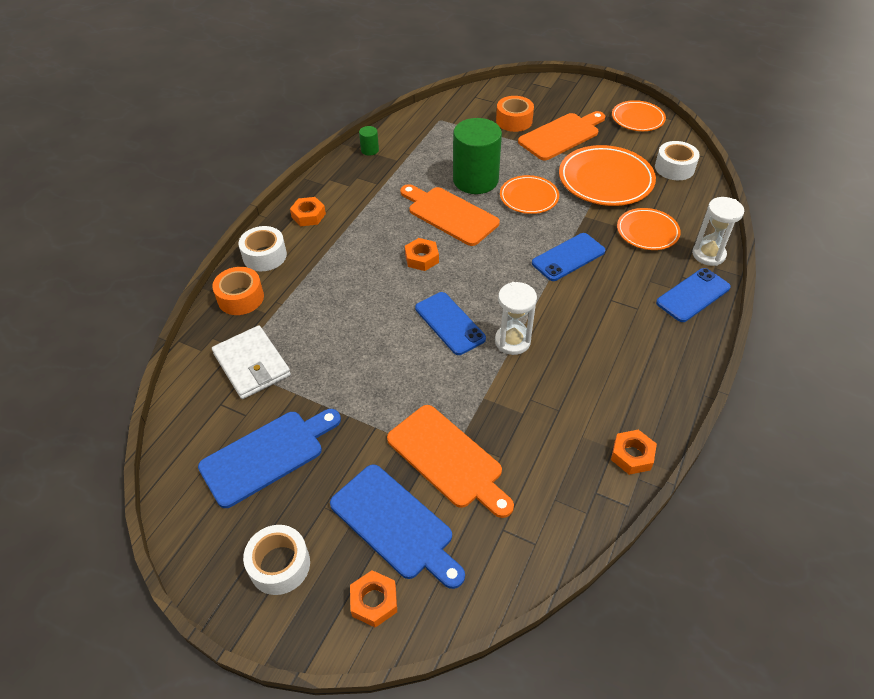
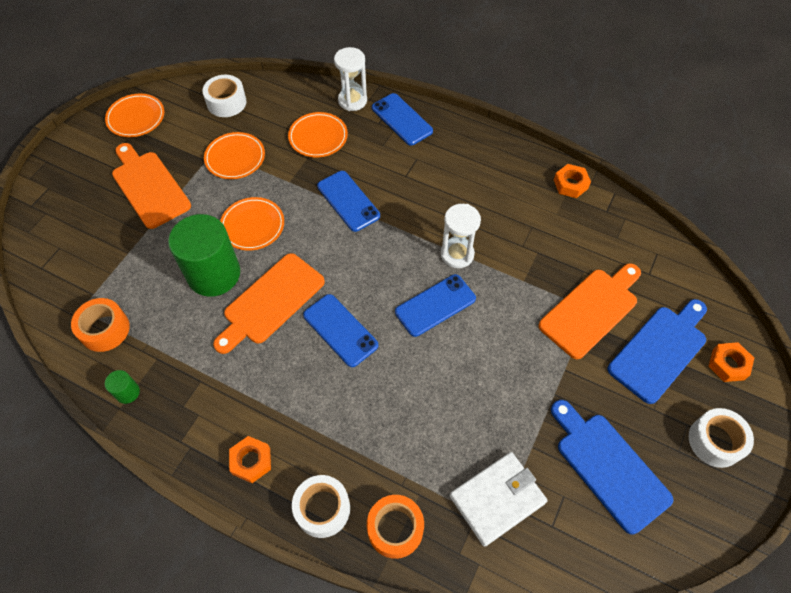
camera: 90 degrees left, 10 degrees up
orange nut [405,238,439,271] -> blue phone [303,294,378,367]
orange tape [496,96,534,132] -> orange tape moved to [71,298,130,352]
orange plate [559,145,656,206] -> orange plate [204,132,265,179], size x0.61

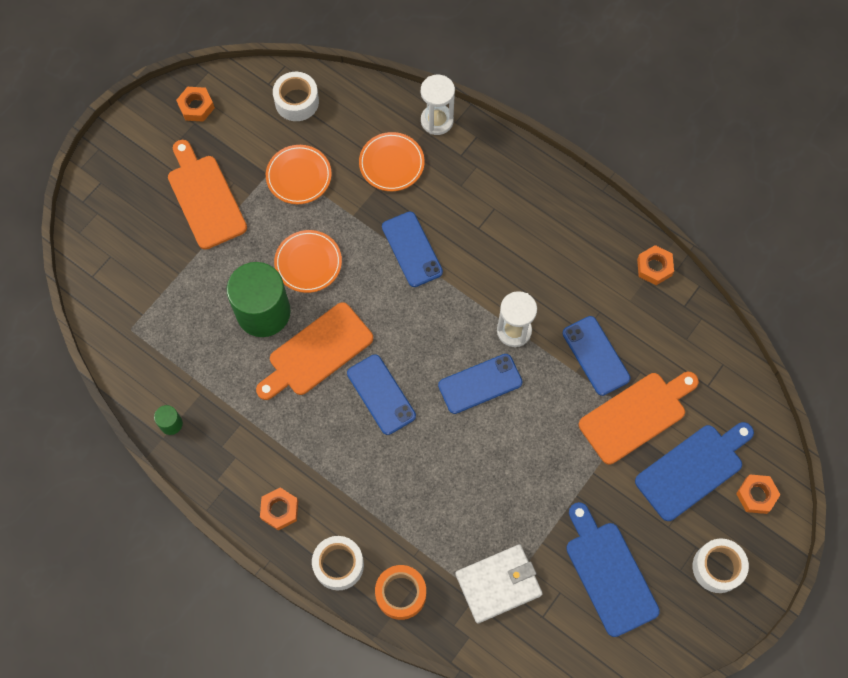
camera: 10 degrees right, 10 degrees up
orange tape [71,298,130,352] -> none
orange plate [105,94,164,137] -> orange nut [176,87,215,122]
blue phone [372,93,433,146] -> blue phone moved to [563,316,630,396]

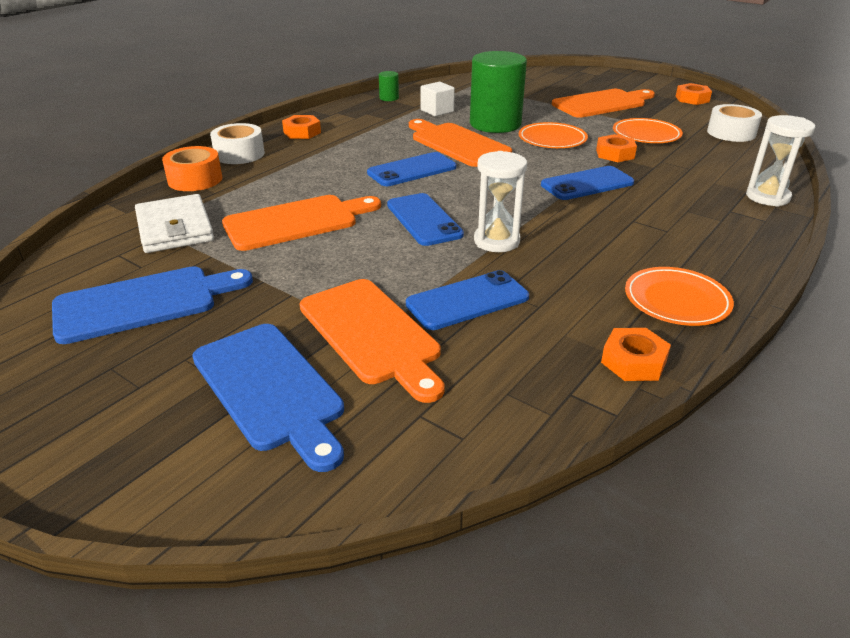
camera: 90 degrees right, 35 degrees down
orange plate [359,132,425,191] -> orange plate moved to [625,267,734,326]
white tape [693,539,749,593] -> none
orange nut [736,475,781,514] -> orange nut moved to [596,134,637,162]
none -> orange cutting board [222,195,381,251]
none -> white cube [421,82,455,116]

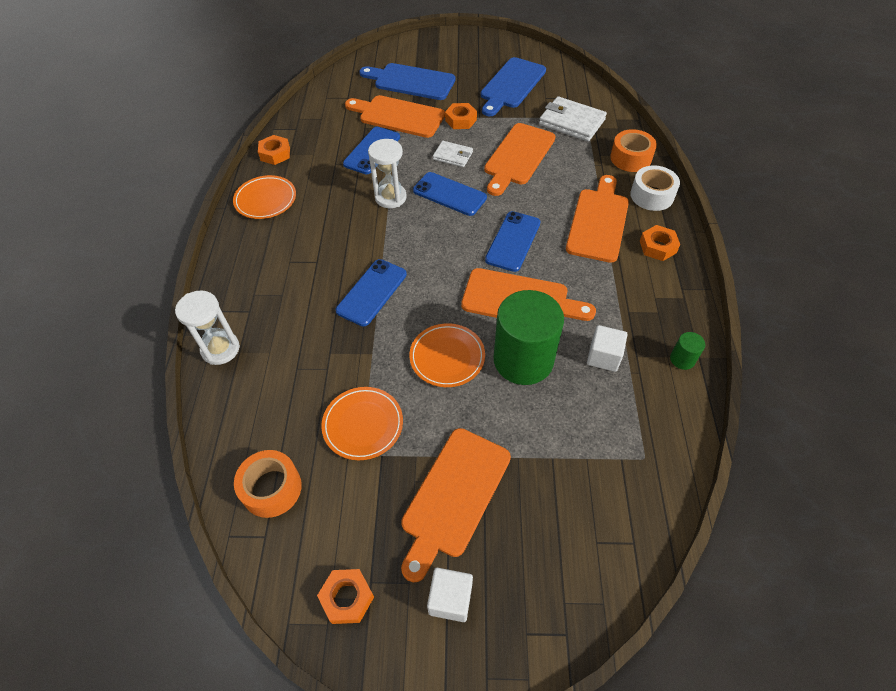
camera: 145 degrees right, 20 degrees up
orange nut [596,134,637,162] -> orange nut moved to [445,103,477,129]
white tape [707,104,762,142] -> orange tape [234,450,302,518]
none -> white cube [427,568,473,622]
none -> white wallet [433,141,473,167]
none -> orange cutting board [566,175,629,263]

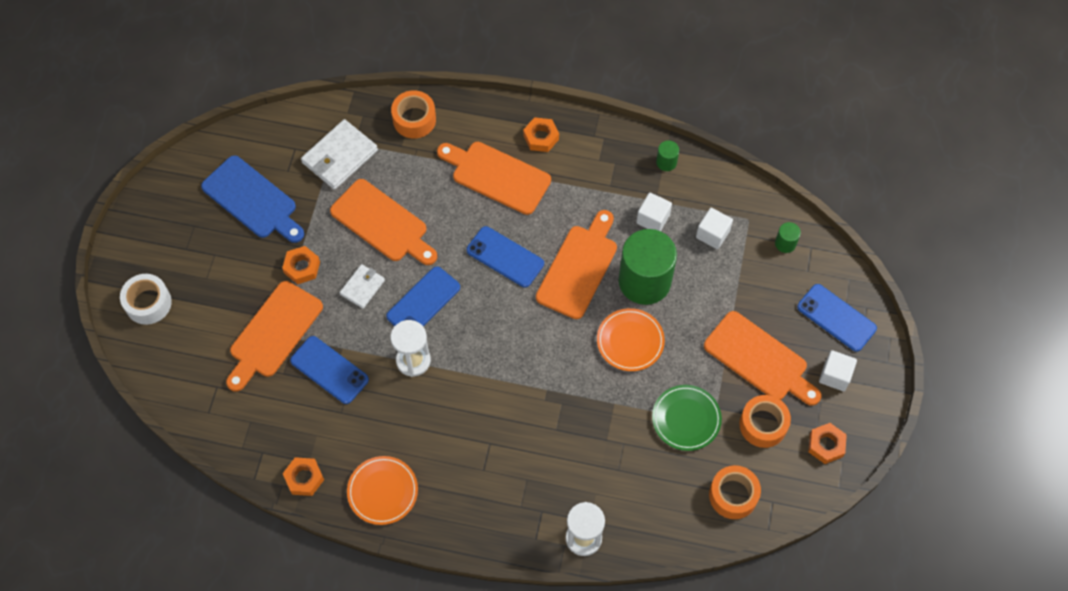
camera: 80 degrees left, 10 degrees up
orange plate [321,387,403,460] -> green plate [652,385,722,451]
blue phone [336,259,407,326] -> blue phone moved to [797,284,877,352]
blue cutting board [359,63,456,100] -> none
white tape [630,165,680,211] -> white tape moved to [120,274,172,325]
none -> white cube [696,208,733,249]
none -> orange tape [739,395,791,448]
none -> green cylinder [775,222,801,253]

